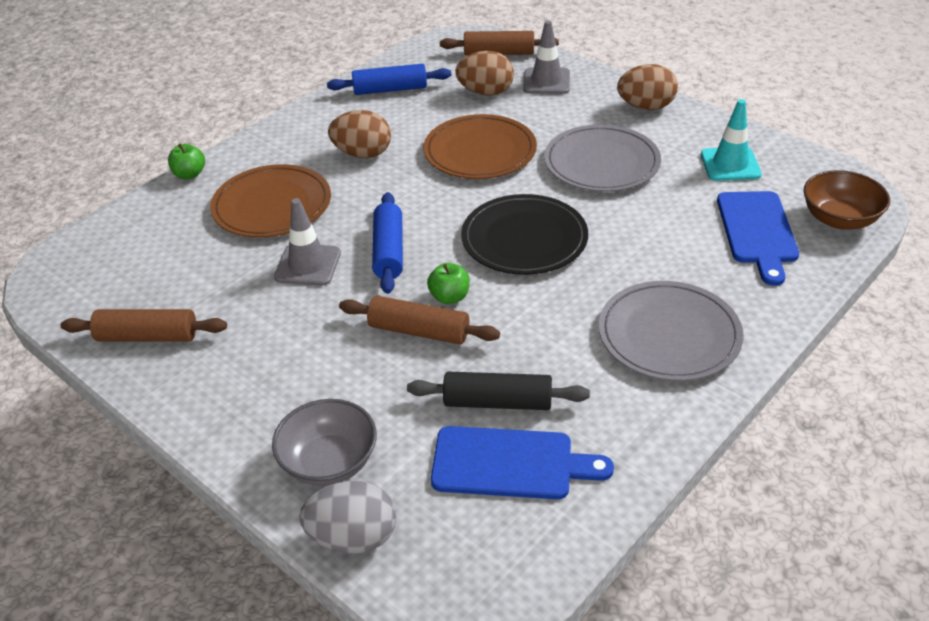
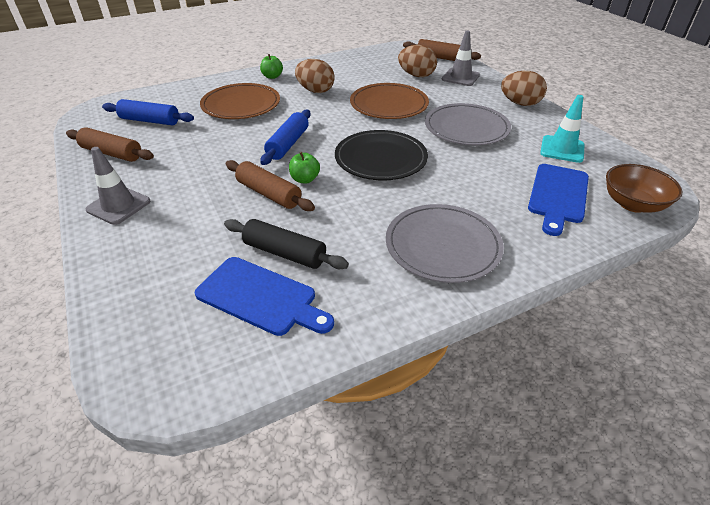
camera: 20 degrees right, 0 degrees up
green apple [168,144,205,179] -> green apple moved to [260,54,283,79]
grey bowl [272,399,377,486] -> none
grey traffic cone [274,198,341,286] -> grey traffic cone moved to [86,147,151,225]
grey egg [299,481,396,553] -> none
blue rolling pin [327,64,451,95] -> blue rolling pin moved to [102,99,194,125]

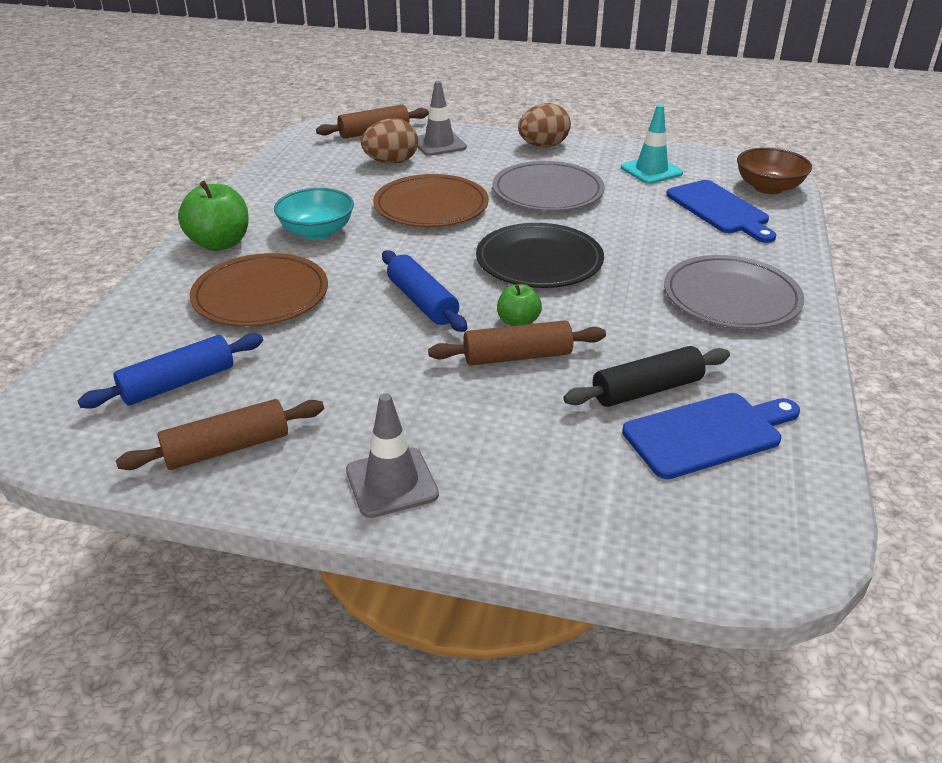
camera: 50 degrees left, 5 degrees down
green apple [260,54,283,79] -> green apple [178,181,249,251], size x1.74
brown egg [295,59,335,93] -> turquoise bowl [274,188,354,240]

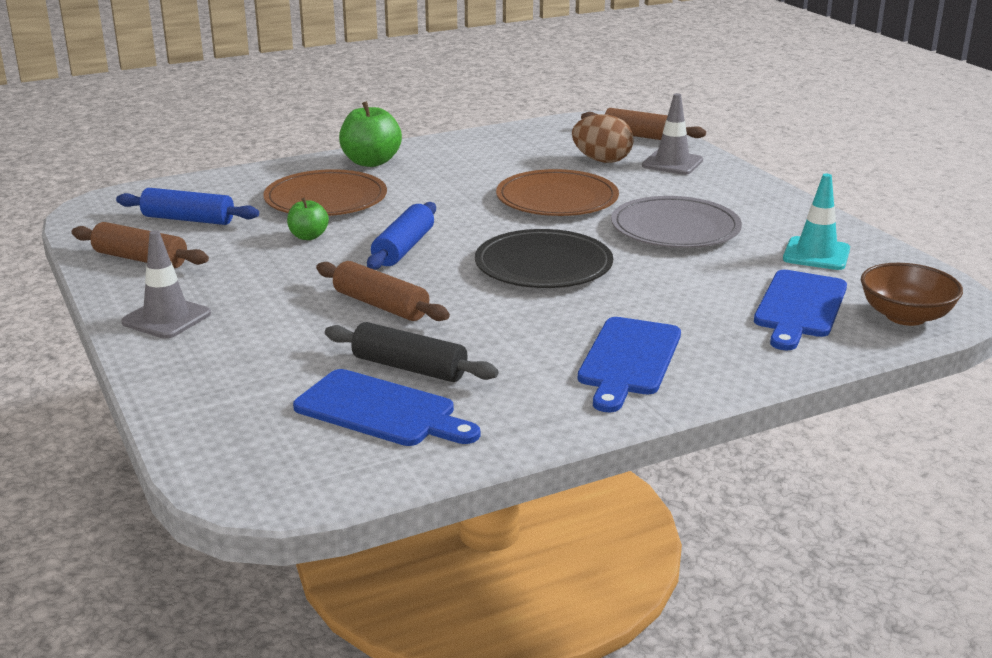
camera: 50 degrees right, 10 degrees down
turquoise bowl [274,188,354,240] -> none
green apple [497,284,542,326] -> green apple moved to [287,198,329,240]
brown egg [518,103,571,147] -> none
grey plate [664,255,804,329] -> blue cutting board [578,317,681,412]

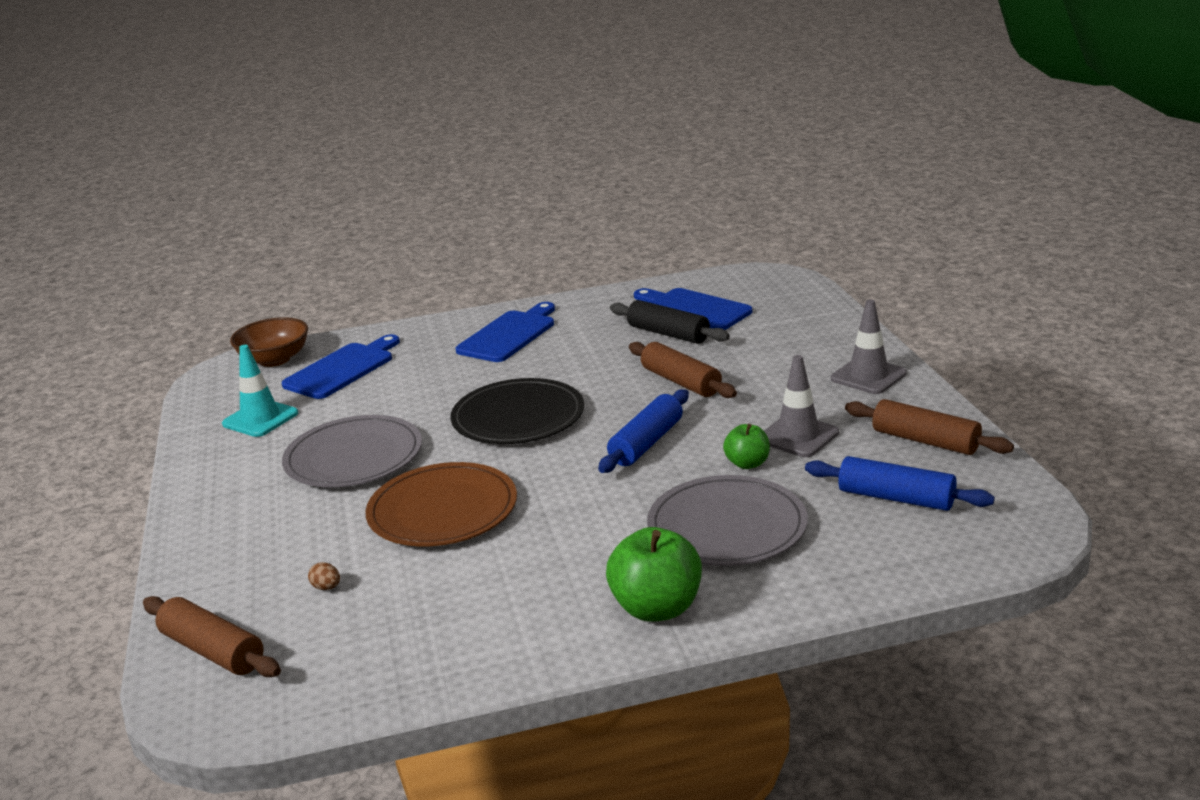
camera: 165 degrees left, 0 degrees up
brown plate [263,169,387,216] -> grey plate [647,475,808,566]
brown egg [572,114,634,163] -> brown egg [308,562,340,590], size x0.40
grey traffic cone [642,93,703,175] -> grey traffic cone moved to [764,355,839,457]

